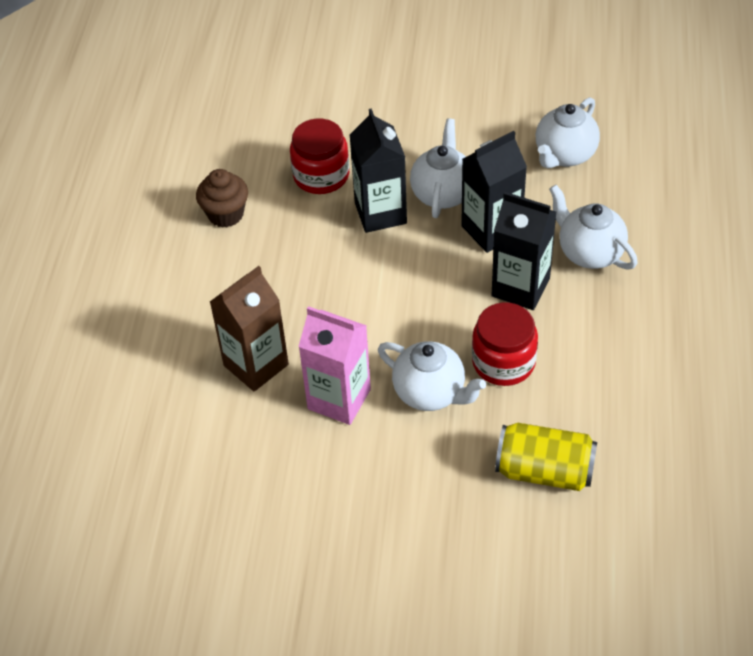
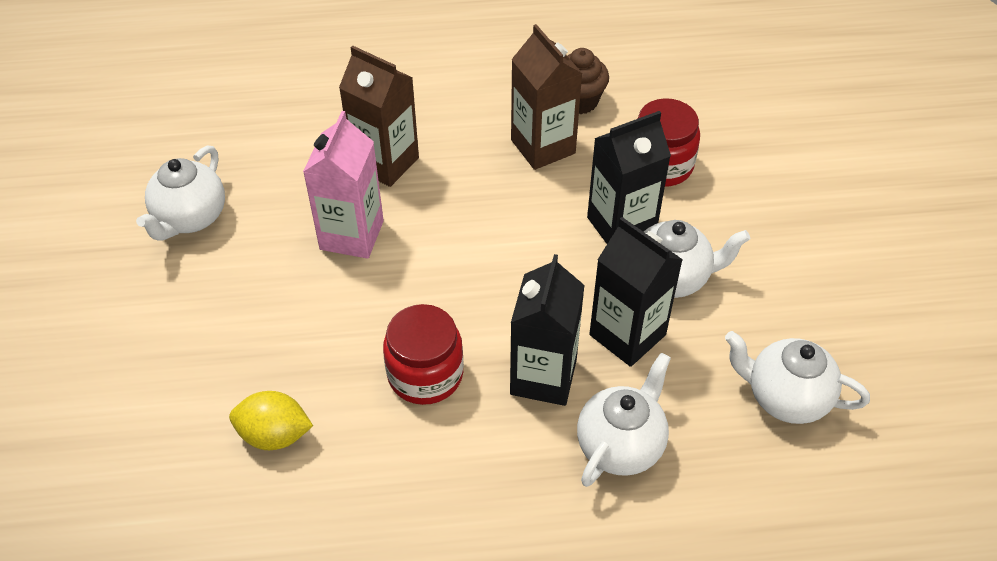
camera: 75 degrees right, 0 degrees up
white teapot [378,341,486,411] -> white teapot moved to [136,146,225,241]
yellow can [495,423,597,491] -> yellow lemon [229,391,313,450]
none -> brown carton [511,24,583,170]

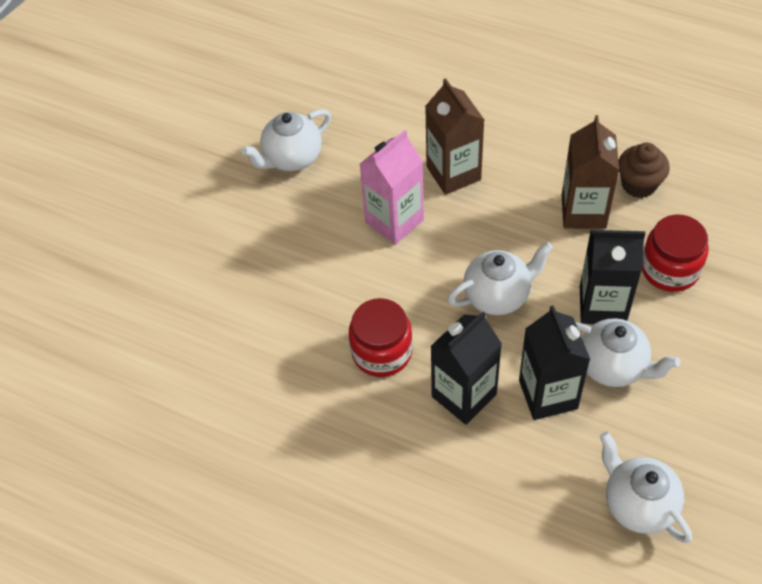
camera: 35 degrees right, 5 degrees up
yellow lemon [229,391,313,450] -> none
white teapot [577,353,671,487] -> white teapot moved to [447,242,553,315]

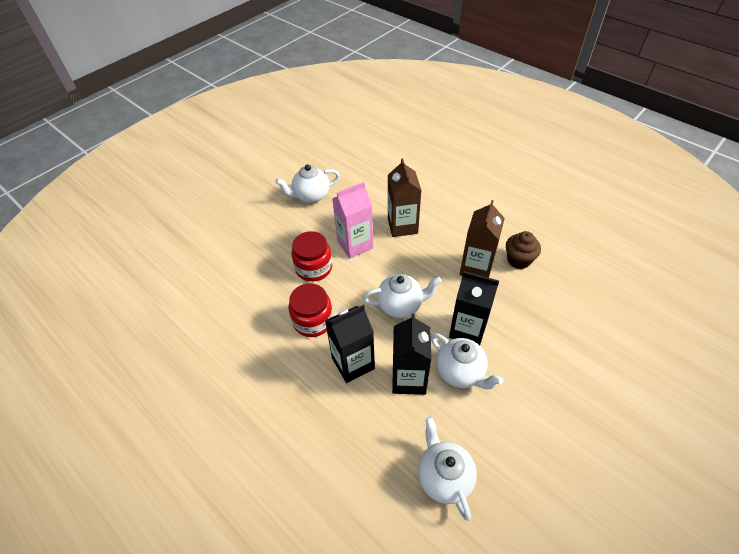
camera: 15 degrees right, 5 degrees down
red jar [642,214,709,292] -> red jar moved to [291,231,332,282]

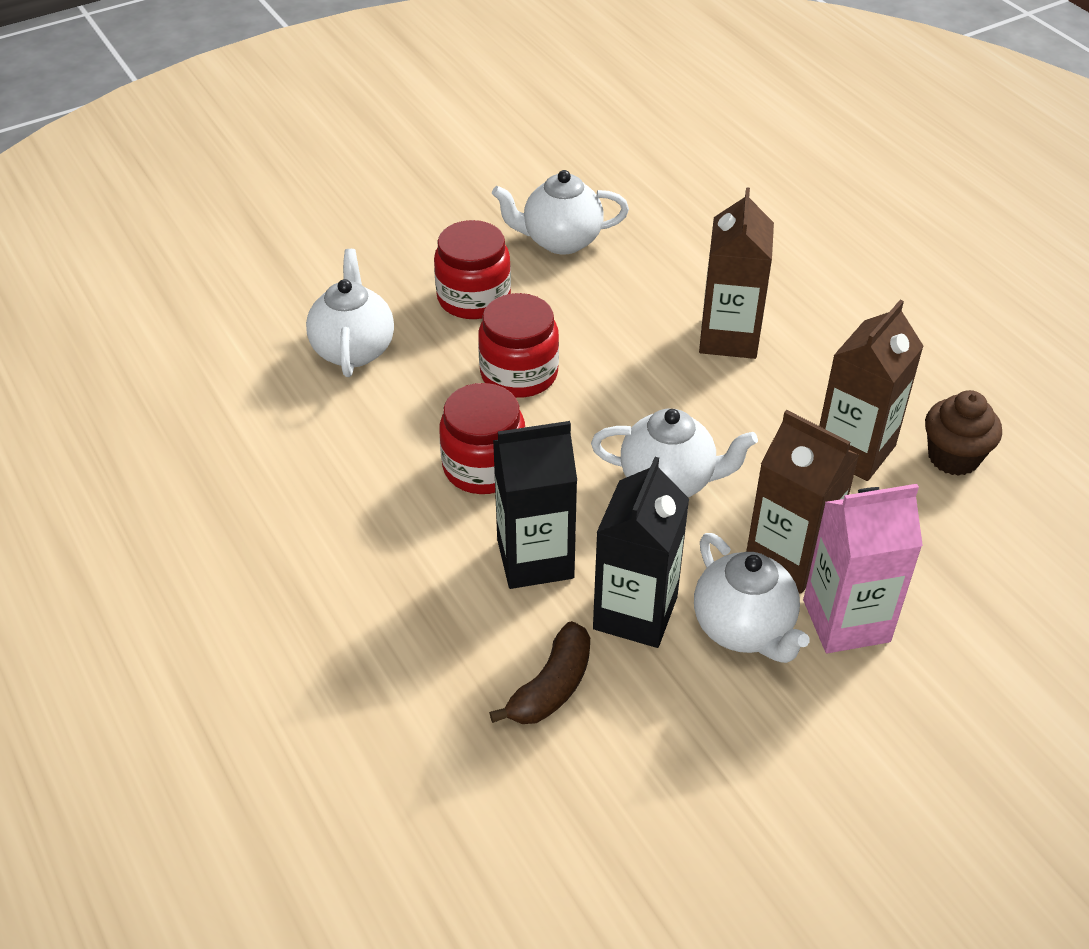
camera: 15 degrees right, 5 degrees down
pink carton [332,182,373,259] -> pink carton moved to [803,484,923,653]
white teapot [418,416,477,521] -> white teapot moved to [306,249,394,377]
black carton [449,271,499,346] -> brown carton [746,410,859,594]
none -> red jar [434,220,511,319]
none -> brown banana [489,621,590,724]

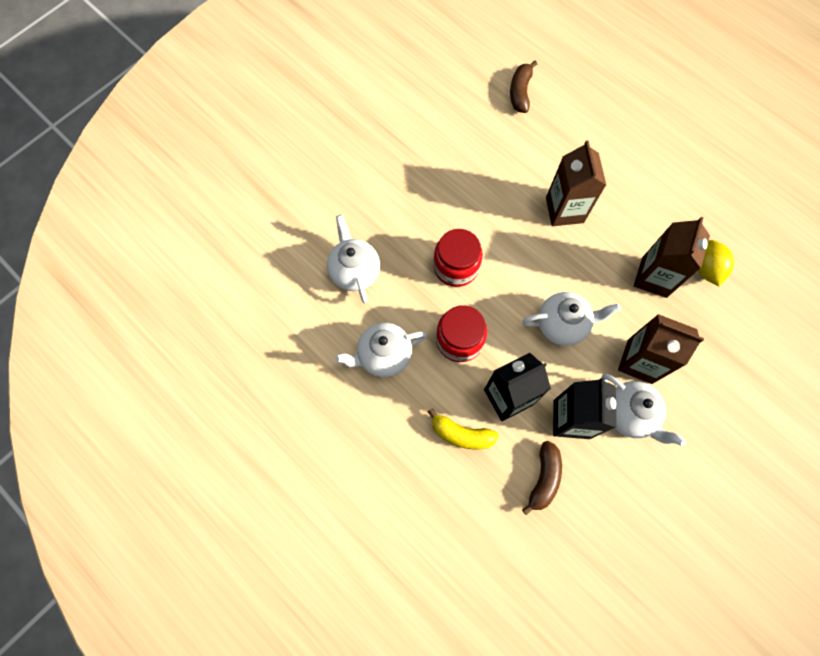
camera: 15 degrees left, 25 degrees up
red jar [434,220,511,319] -> none
white teapot [492,170,629,255] -> white teapot moved to [335,323,427,377]
pink carton [803,484,923,653] -> none
brown cupcake [925,390,1002,476] -> yellow lemon [698,240,734,286]
none -> yellow banana [428,408,499,449]
none -> brown banana [510,61,537,113]

